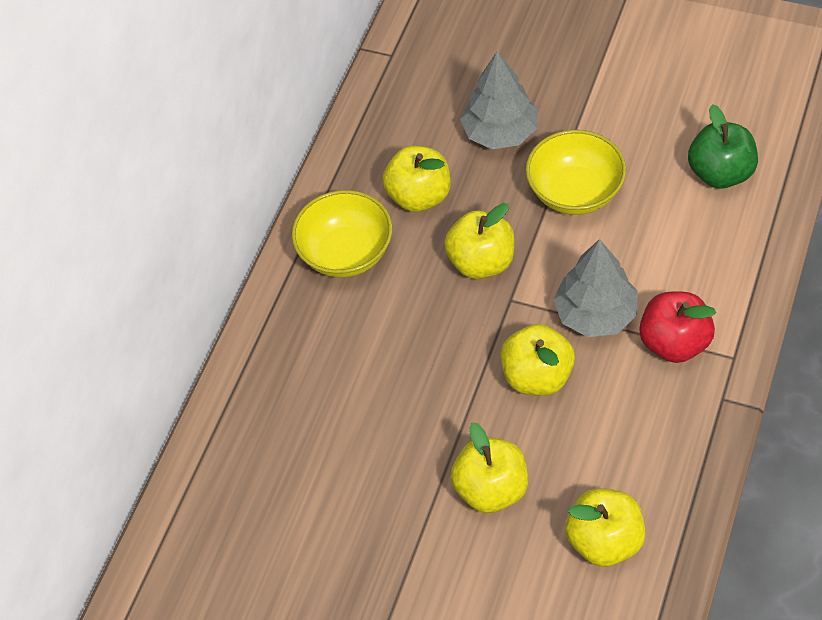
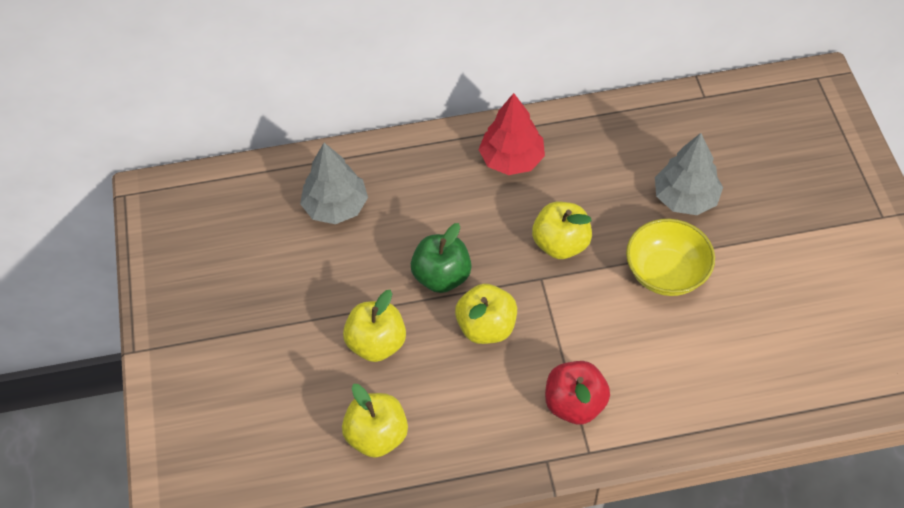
camera: 55 degrees right, 0 degrees up
yellow bowl [292,190,392,278] -> red tree [479,93,545,175]
yellow apple [382,146,451,212] -> none
grey tree [553,239,638,337] -> grey tree moved to [300,143,368,224]
green apple [688,104,758,189] -> green apple moved to [411,223,471,293]

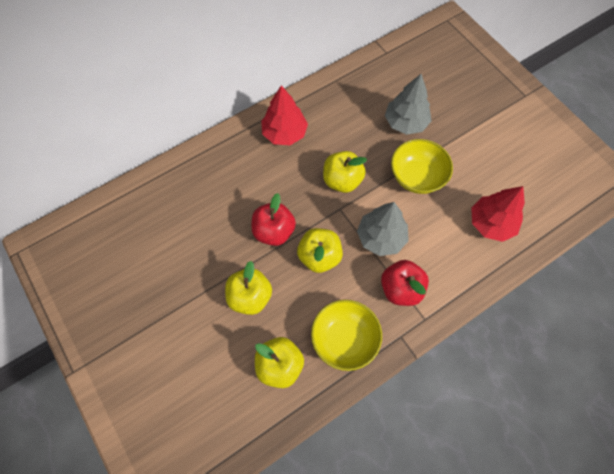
camera: 25 degrees left, 10 degrees up
grey tree [300,143,368,224] -> grey tree moved to [357,202,409,256]
green apple [411,223,471,293] -> red apple [252,193,296,246]
none -> yellow bowl [311,300,382,371]
none -> red tree [471,186,525,242]

